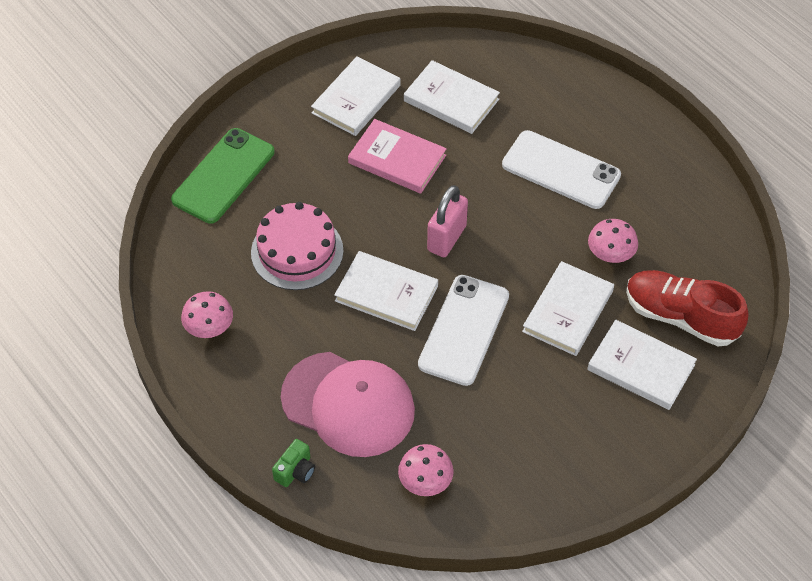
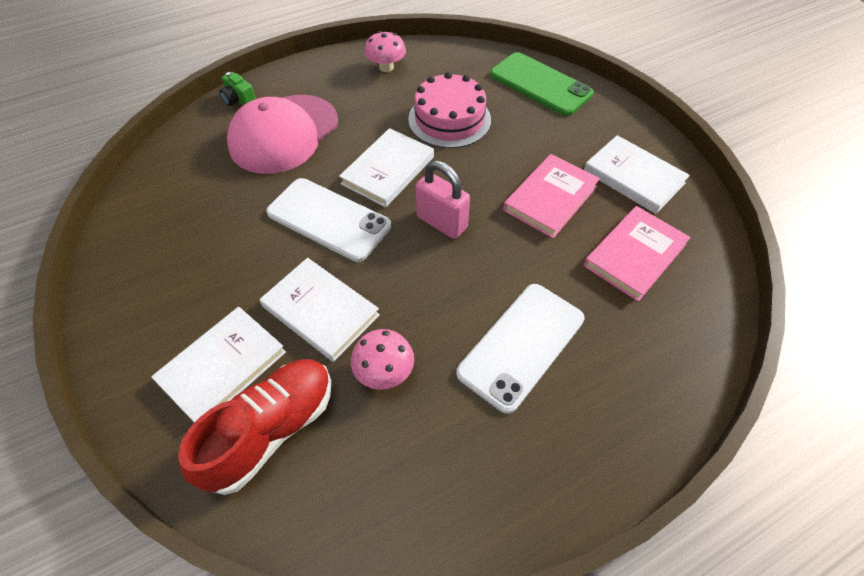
camera: 100 degrees right, 0 degrees up
pink mushroom [398,444,454,496] -> none
white book [404,60,500,134] -> pink book [584,206,691,301]

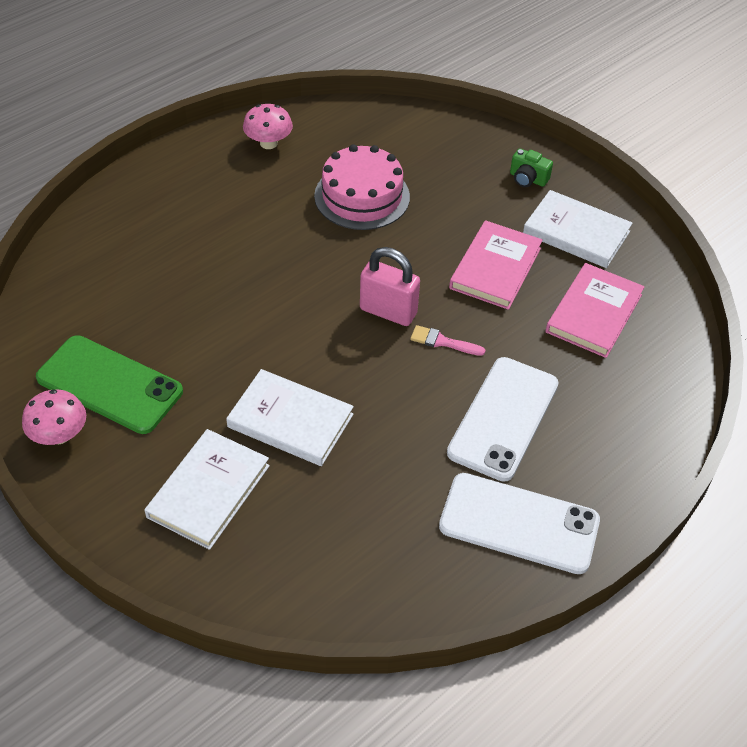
camera: 15 degrees left, 5 degrees down
red shoe [178,359,331,495] -> none
green camera [219,72,256,106] -> green camera moved to [510,148,553,187]
pink cap [227,95,338,174] -> none
white phone [266,178,391,262] -> white phone moved to [439,473,600,574]
white book [339,128,434,207] -> none
pink mushroom [351,329,414,390] -> pink mushroom moved to [22,390,86,445]
green phone [490,52,594,116] -> green phone moved to [36,335,183,434]
none -> pink brush [410,325,485,356]

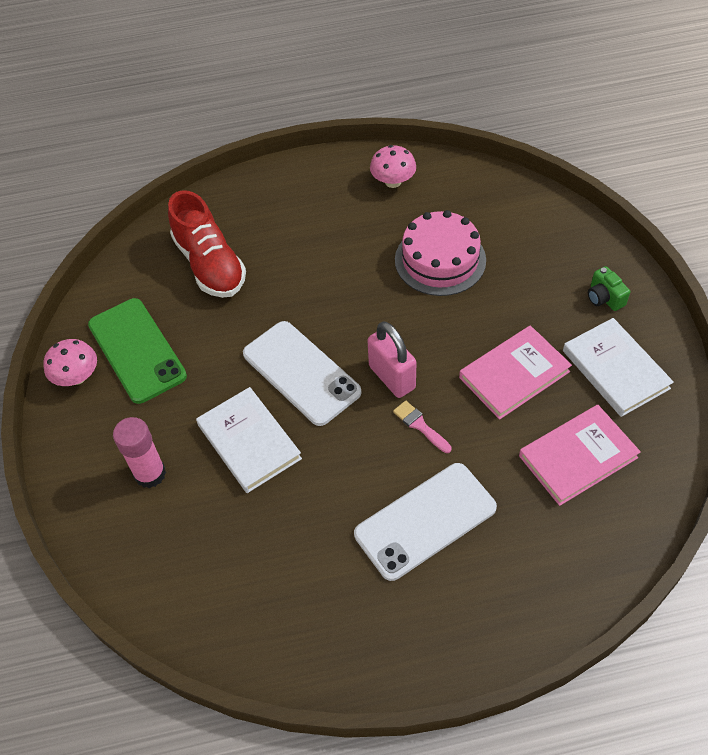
camera: 35 degrees right, 5 degrees up
white book [144,429,270,550] -> pink glue stick [113,417,166,488]
white phone [439,473,600,574] -> white phone moved to [243,321,362,426]
none -> red shoe [168,190,246,298]

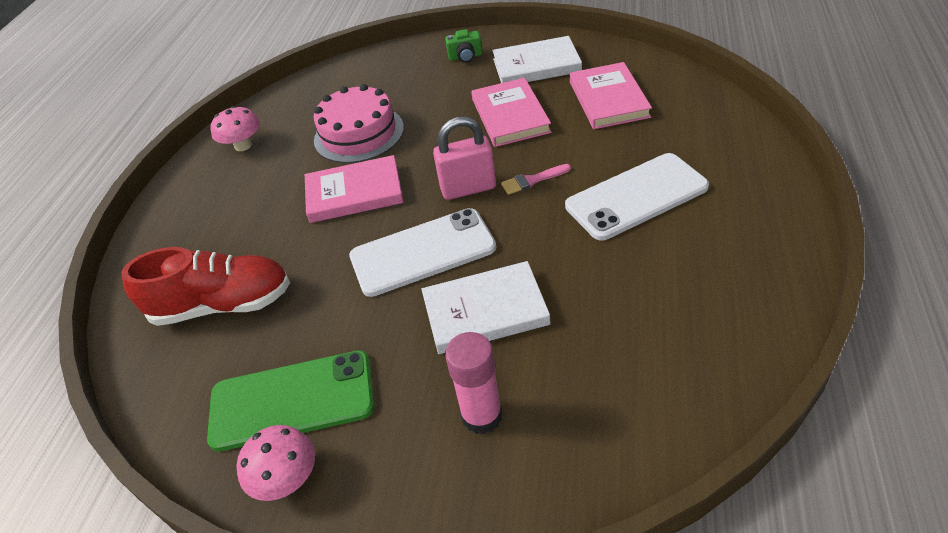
camera: 65 degrees left, 10 degrees down
white phone [354,463,497,581] -> white phone turned 75 degrees clockwise [565,153,709,240]
none -> pink book [305,155,404,223]

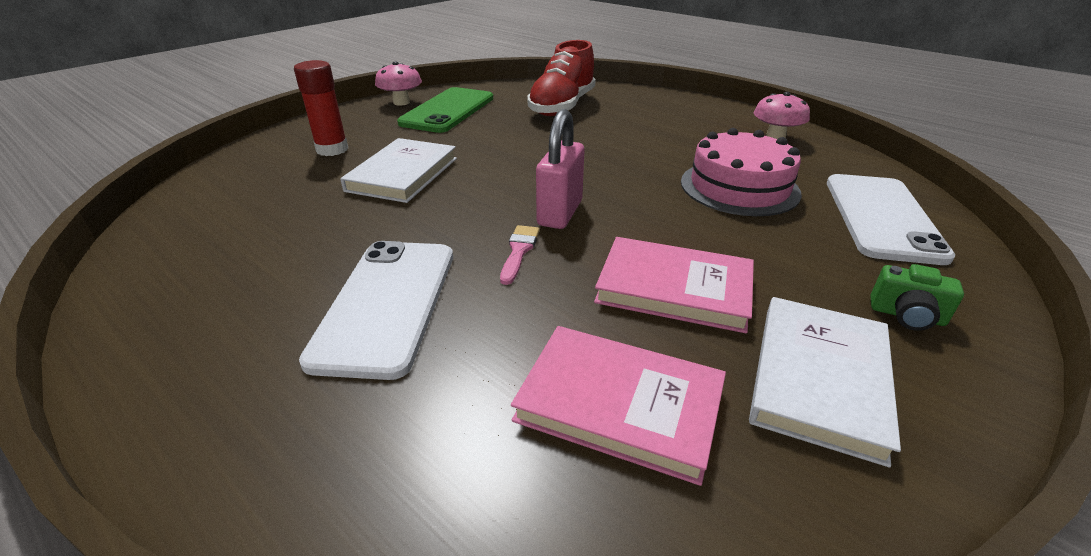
camera: 115 degrees right, 10 degrees down
pink book [305,155,404,223] -> none
white phone [349,208,496,297] -> white phone moved to [827,174,955,265]
green camera [445,29,482,63] -> green camera turned 90 degrees counterclockwise [870,264,964,331]
pink glue stick [445,332,503,434] -> red glue stick [294,60,348,156]

